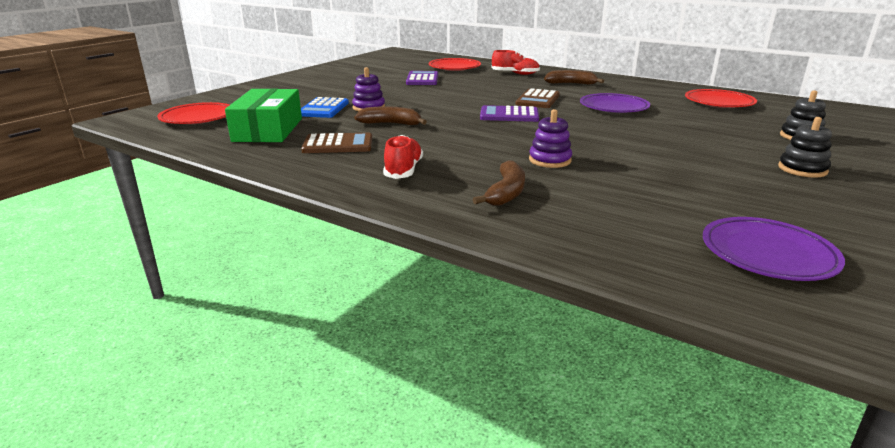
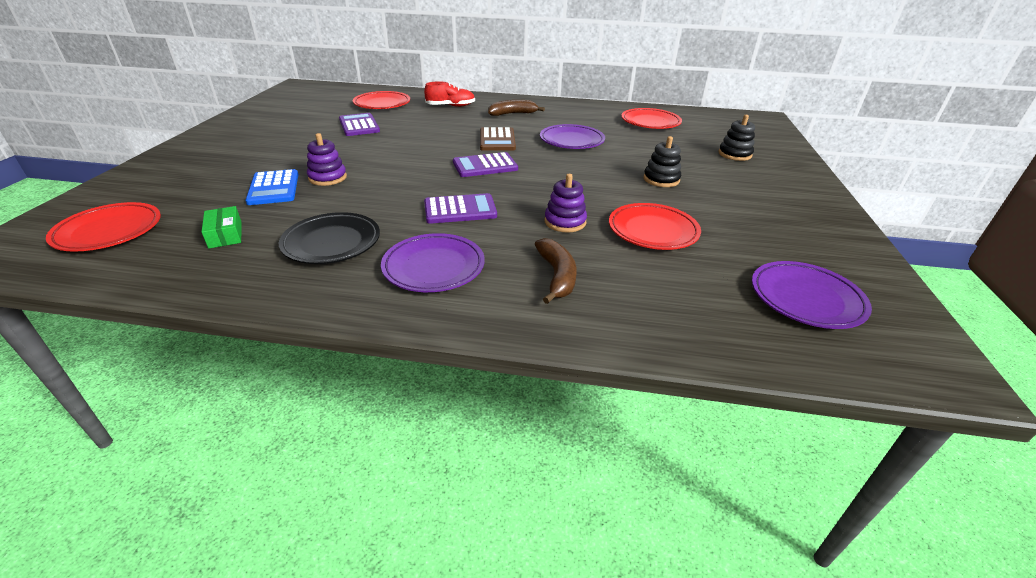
camera: 25 degrees left, 10 degrees up
green box [225,88,302,142] -> green box [201,206,242,249], size x0.48
brown calculator [301,133,372,153] -> black plate [279,212,380,264]
brown banana [354,106,427,125] -> none
red shoe [383,135,423,179] -> purple plate [381,233,485,292]
black stacking toy [778,117,832,178] -> black stacking toy moved to [643,136,681,187]
none -> purple calculator [424,193,497,224]
none -> red plate [609,203,701,250]

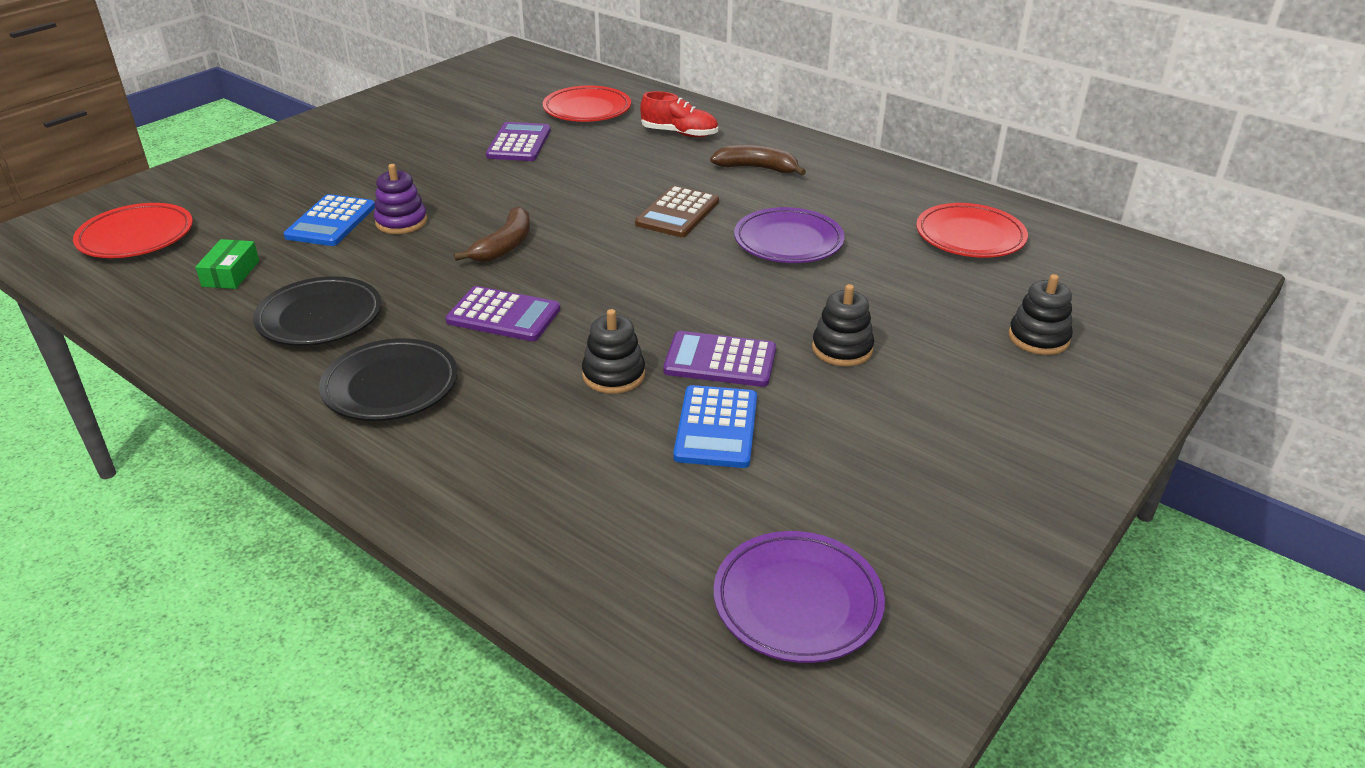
camera: 30 degrees right, 0 degrees up
purple plate [381,233,485,292] -> black plate [319,338,458,421]
purple calculator [453,152,518,177] -> purple calculator moved to [663,331,776,387]
brown banana [535,238,577,304] -> brown banana moved to [454,206,530,262]
purple stacking toy [545,174,587,233] -> black stacking toy [582,309,645,394]
red plate [609,203,701,250] -> blue calculator [674,385,757,468]

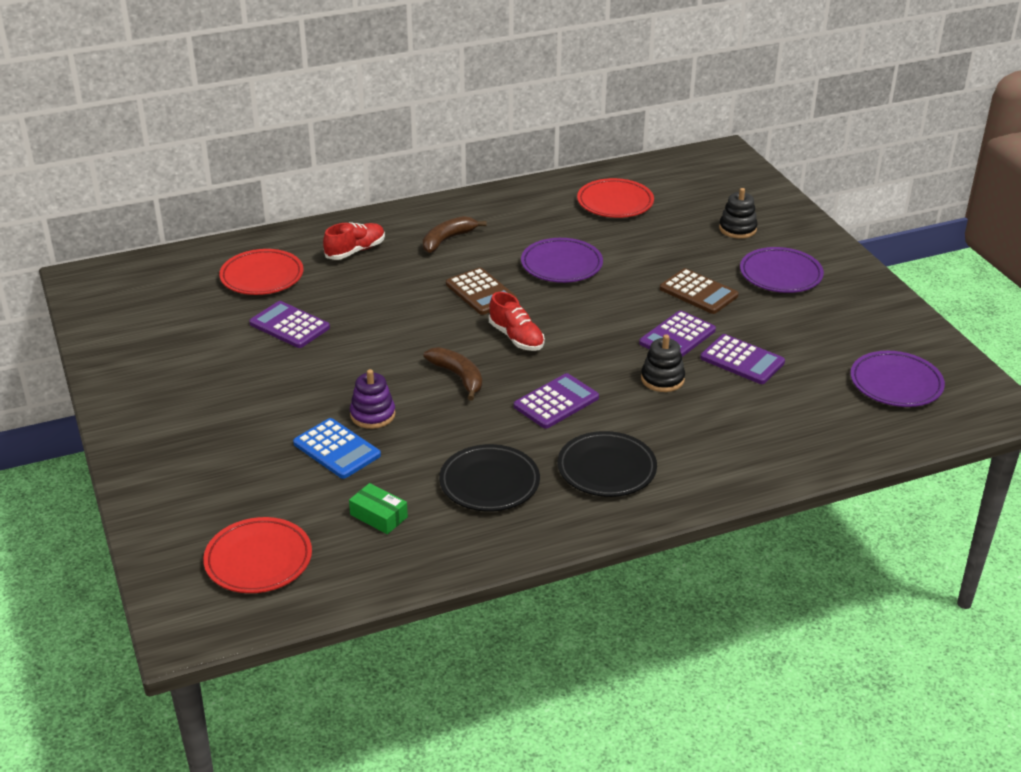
camera: 60 degrees left, 0 degrees up
blue calculator [674,385,757,468] -> purple calculator [700,334,785,384]
black stacking toy [812,284,874,366] -> brown calculator [660,268,738,314]
none -> red shoe [489,292,545,351]
none -> purple plate [740,247,824,293]

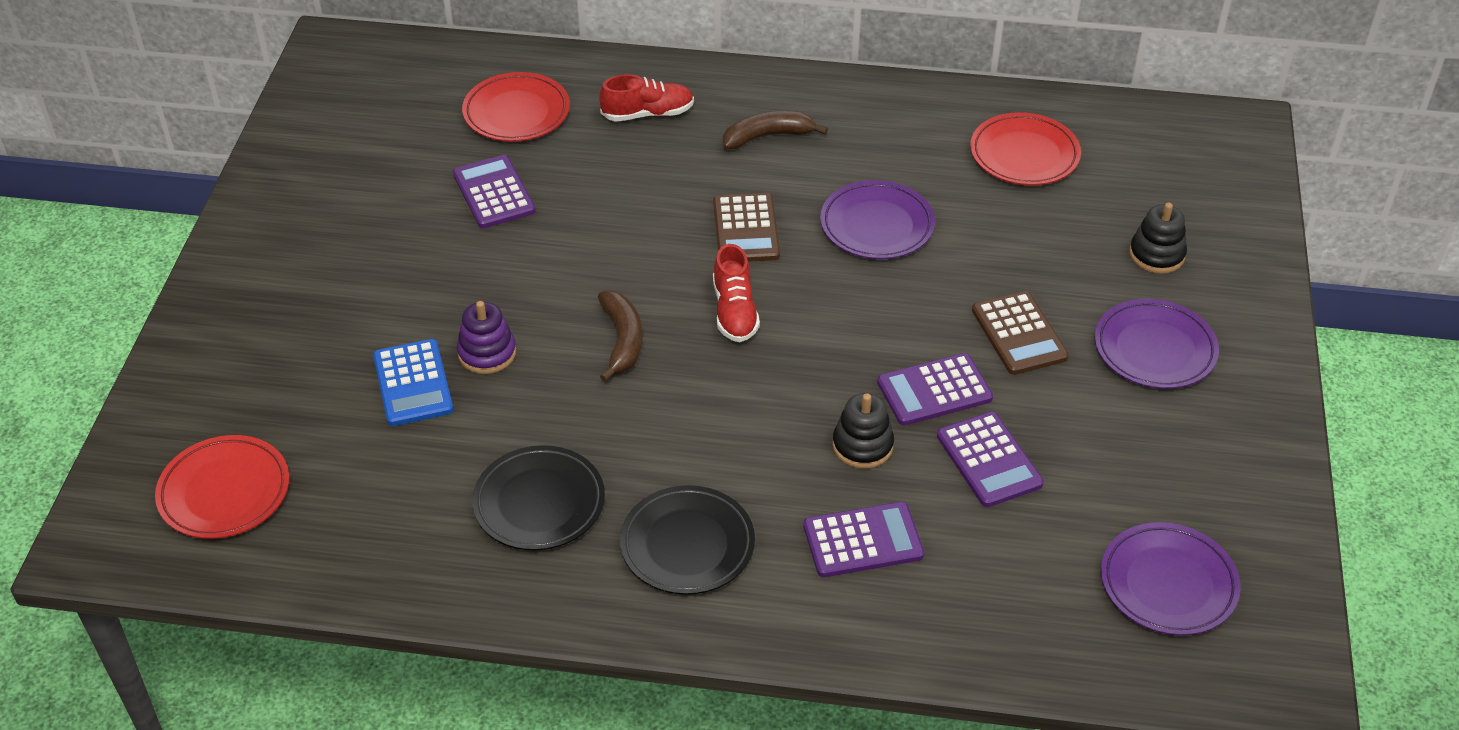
camera: 30 degrees right, 10 degrees up
green box [349,483,408,534] -> none
purple calculator [514,373,599,429] -> purple calculator moved to [803,502,924,577]

